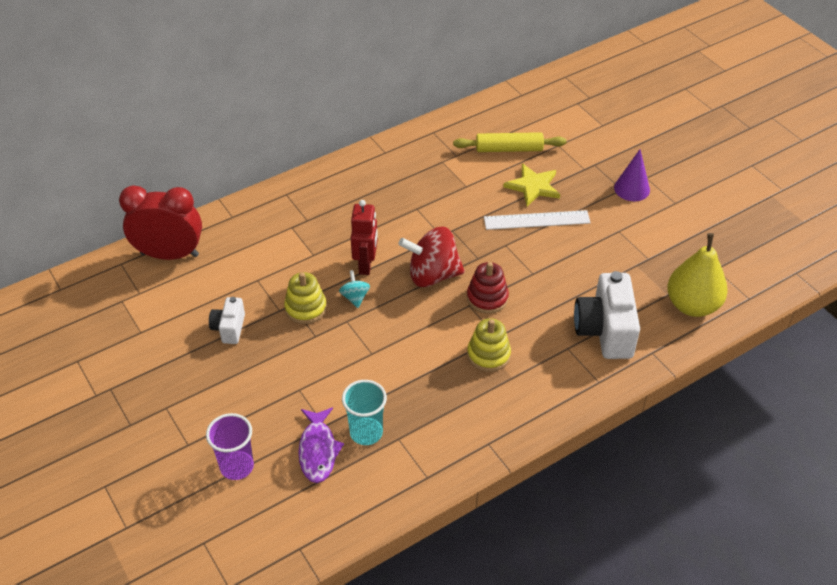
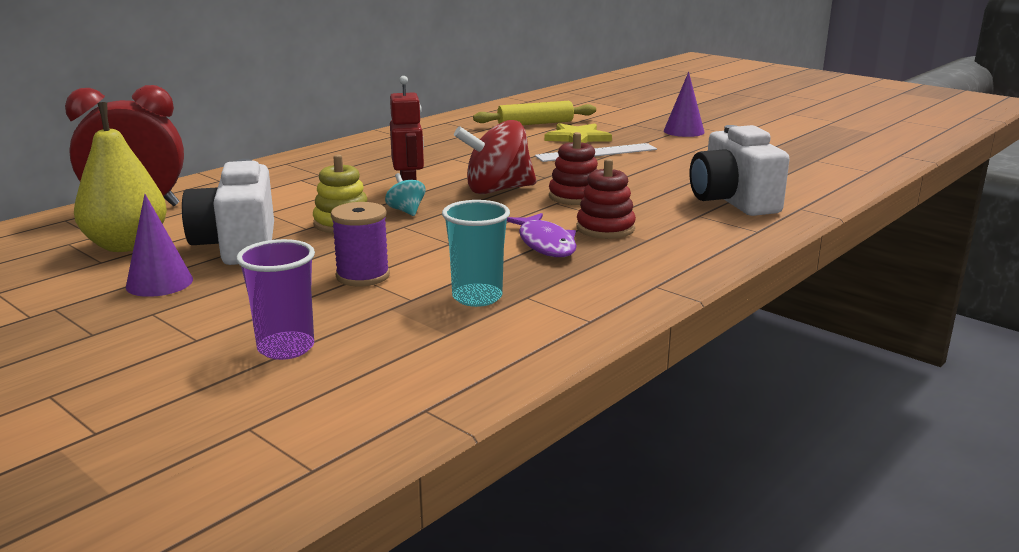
camera: 15 degrees left, 25 degrees down
white camera [209,297,245,344] -> white camera [182,159,274,265], size x1.84
purple fish [298,407,344,483] -> purple fish moved to [507,213,577,257]
yellow stacking toy [467,318,511,372] -> red stacking toy [576,159,636,239]
yellow pear [667,233,728,317] -> yellow pear moved to [74,102,167,252]
none -> purple cone [126,194,193,297]
none -> purple spool [331,202,390,287]

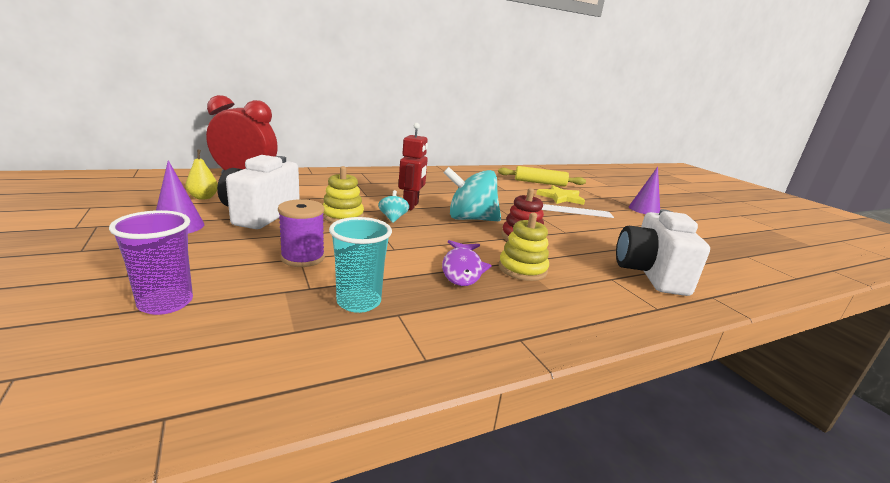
camera: 20 degrees right, 0 degrees up
yellow pear [74,102,167,252] -> yellow pear [185,150,218,200], size x0.50
red spinning top [454,120,537,194] -> turquoise spinning top [443,167,501,221]
red stacking toy [576,159,636,239] -> yellow stacking toy [499,212,549,281]

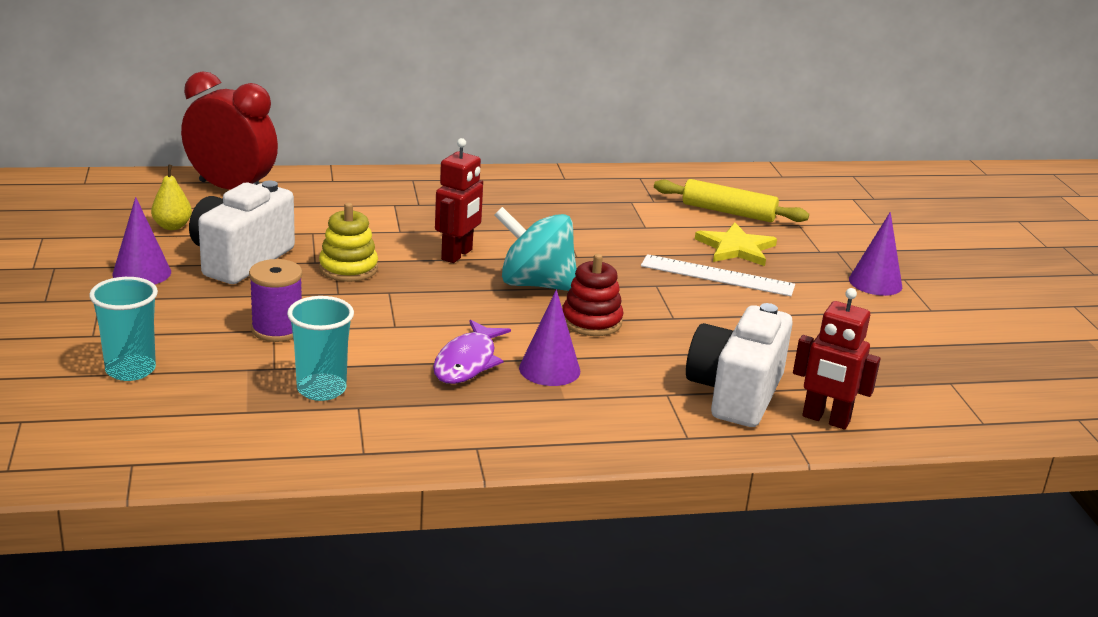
camera: 15 degrees right, 5 degrees up
purple cup [109,210,193,315] -> turquoise cup [89,277,158,381]
turquoise spinning top [378,190,409,223] -> none
yellow stacking toy [499,212,549,281] -> purple cone [519,290,580,386]
none -> red robot [793,288,880,430]

